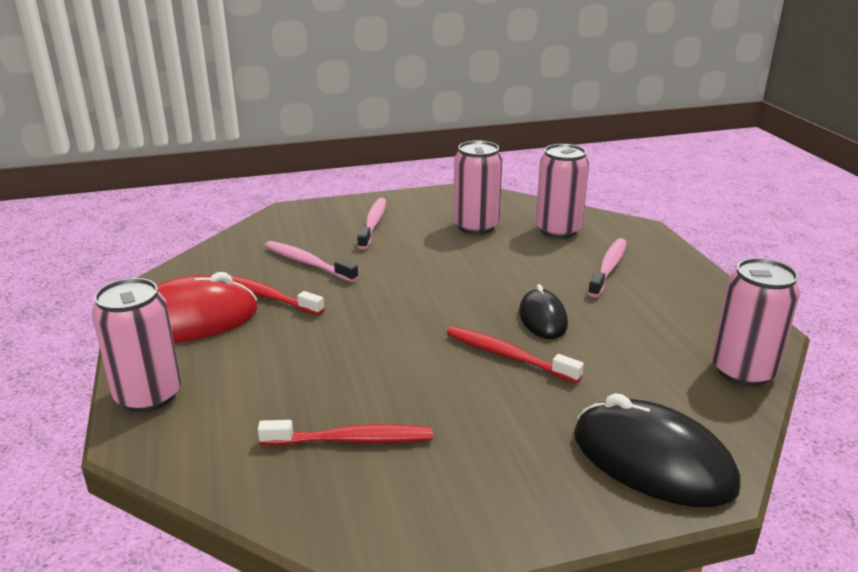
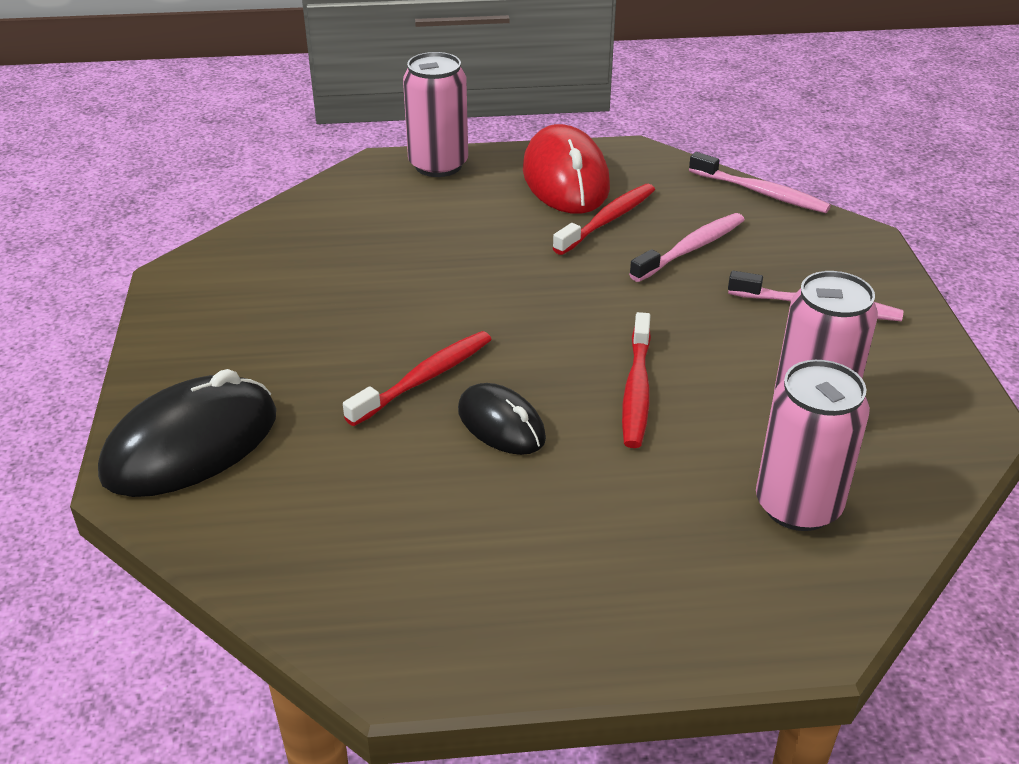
camera: 100 degrees right, 10 degrees up
red toothbrush [258,420,433,446] -> red toothbrush moved to [622,312,651,448]
black mouse [519,284,568,339] -> black mouse turned 45 degrees clockwise [458,383,546,455]
pink toothbrush [588,238,627,298] -> pink toothbrush moved to [689,152,831,213]
pink can [712,258,800,387] -> none

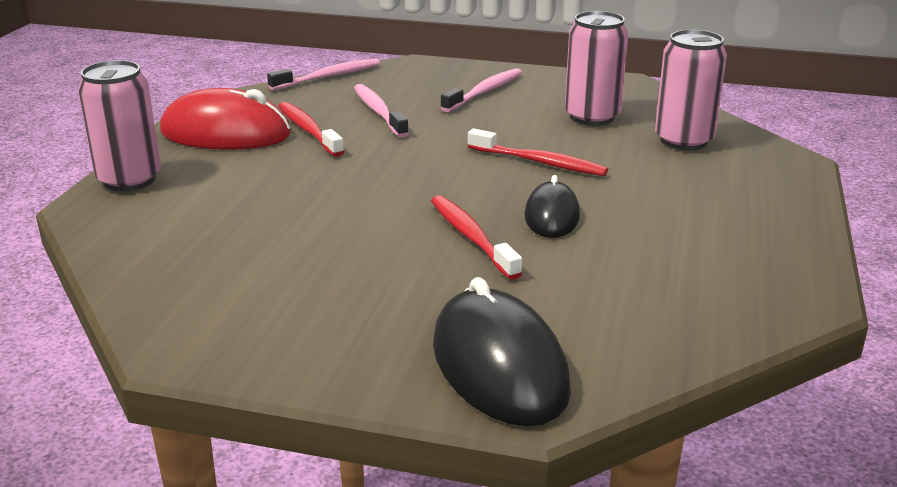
camera: 70 degrees left, 10 degrees down
black mouse [458,383,546,455] -> black mouse turned 60 degrees counterclockwise [525,175,580,238]

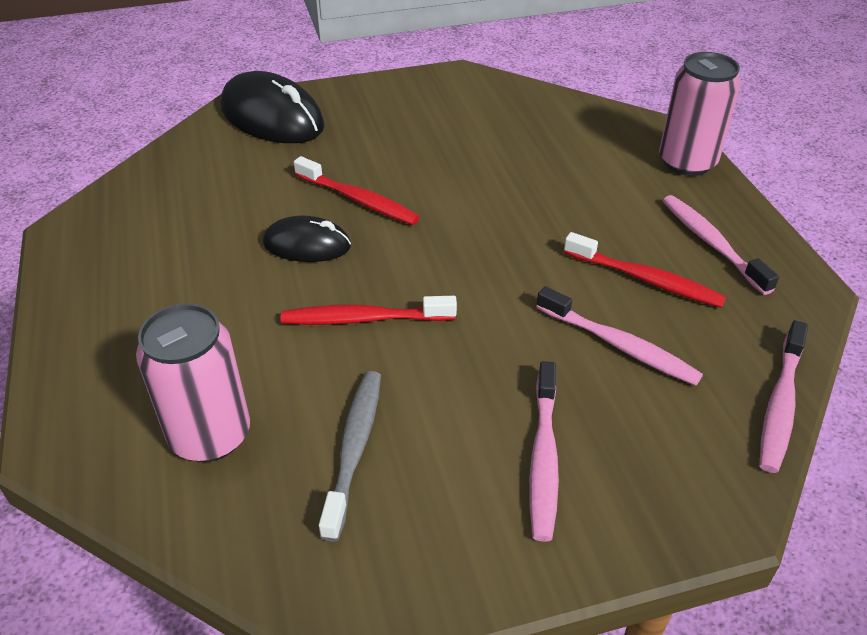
camera: 150 degrees right, 15 degrees up
red mouse [160,88,291,150] -> pink toothbrush [663,195,779,295]
black mouse [525,175,580,238] -> black mouse turned 60 degrees counterclockwise [263,216,351,262]
pink can [565,11,628,126] -> grey toothbrush [319,371,381,542]

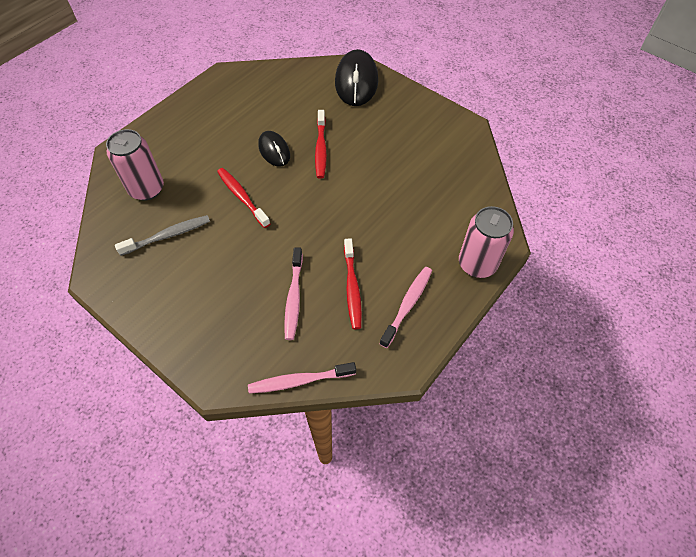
camera: 55 degrees right, 15 degrees up
pink toothbrush [529,361,559,542] -> none

